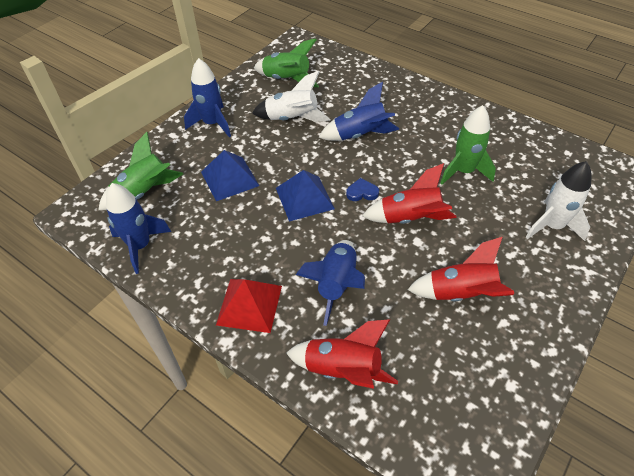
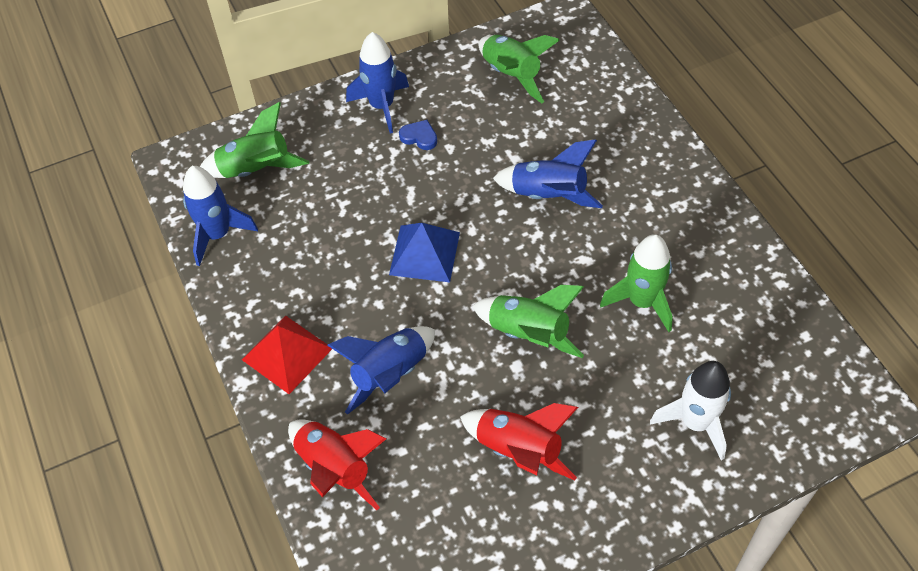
camera: 30 degrees right, 5 degrees up
blue pyramid [201,150,259,201] -> none
white rocket [252,71,330,122] -> none
blue heart [346,178,379,201] -> blue heart moved to [399,120,437,150]
red rocket [362,163,457,224] -> green rocket [472,285,584,358]

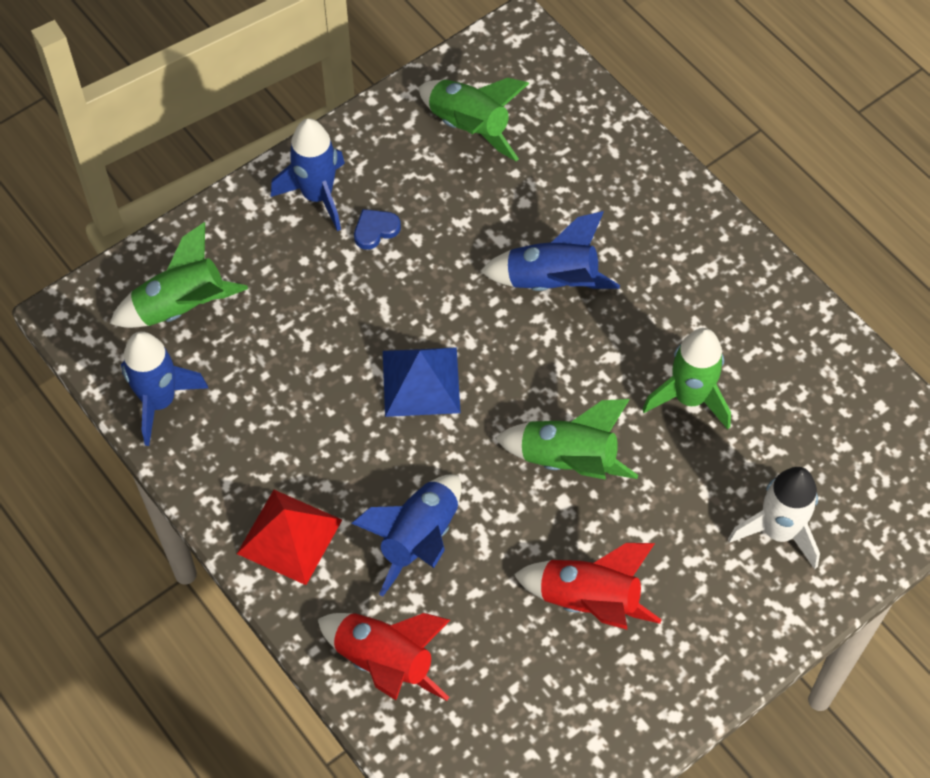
camera: 15 degrees left, 5 degrees up
blue heart [399,120,437,150] -> blue heart turned 45 degrees counterclockwise [354,209,401,250]

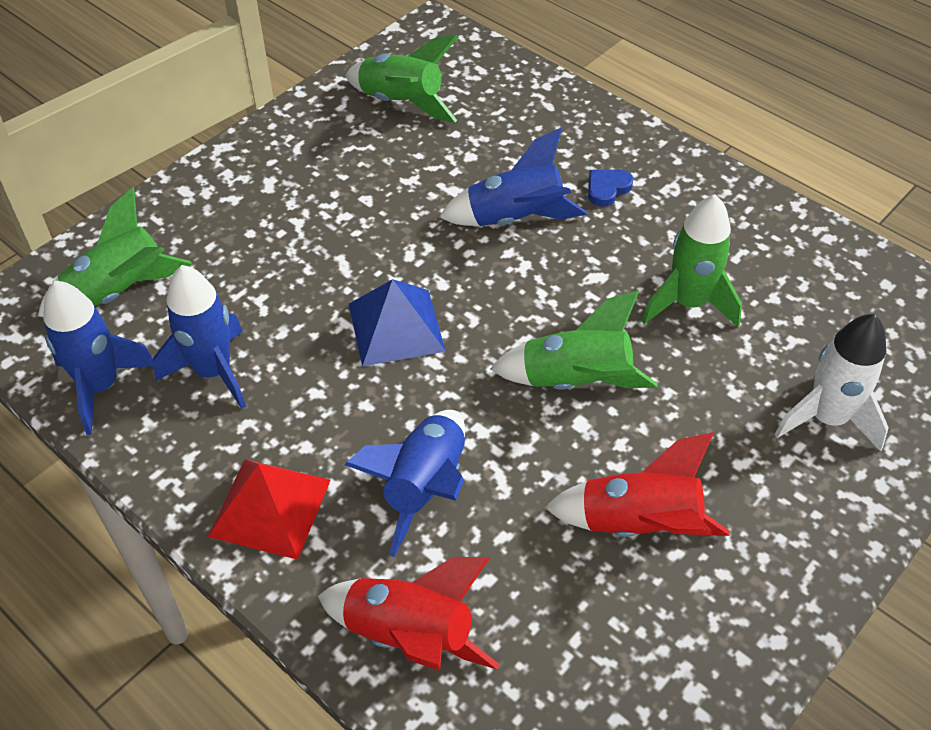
camera: 10 degrees left, 10 degrees down
blue rocket [271,118,345,231] -> blue rocket moved to [153,265,246,409]
blue heart [354,209,401,250] -> blue heart moved to [588,169,633,207]

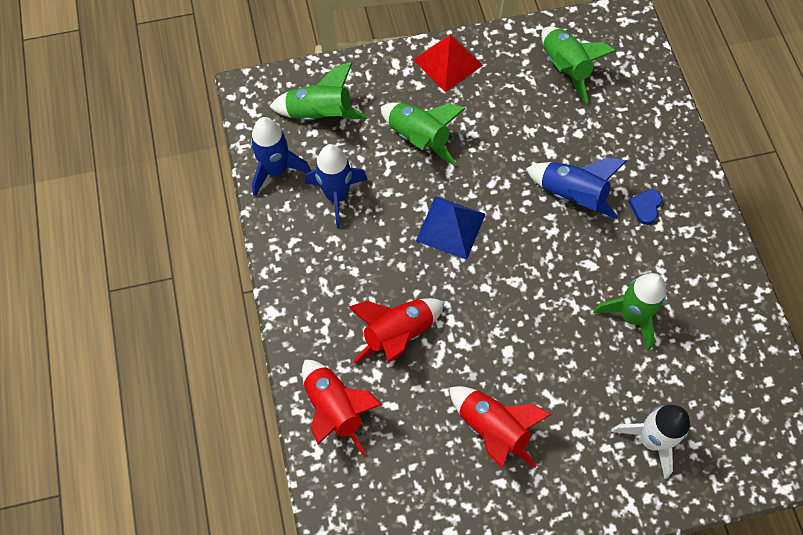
camera: 35 degrees right, 15 degrees up
red pyramid [208,459,331,560] -> red pyramid moved to [413,34,483,92]
blue rocket [344,410,465,557] -> red rocket [348,298,445,363]
green rocket [490,290,658,390] -> green rocket moved to [381,103,466,166]
blue heart [588,169,633,207] -> blue heart turned 60 degrees counterclockwise [628,189,662,225]

